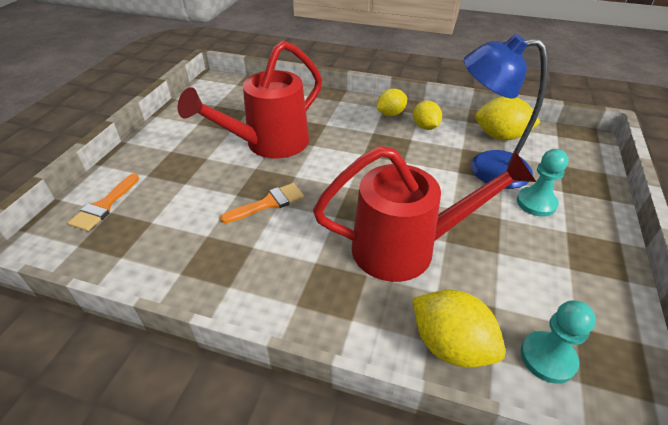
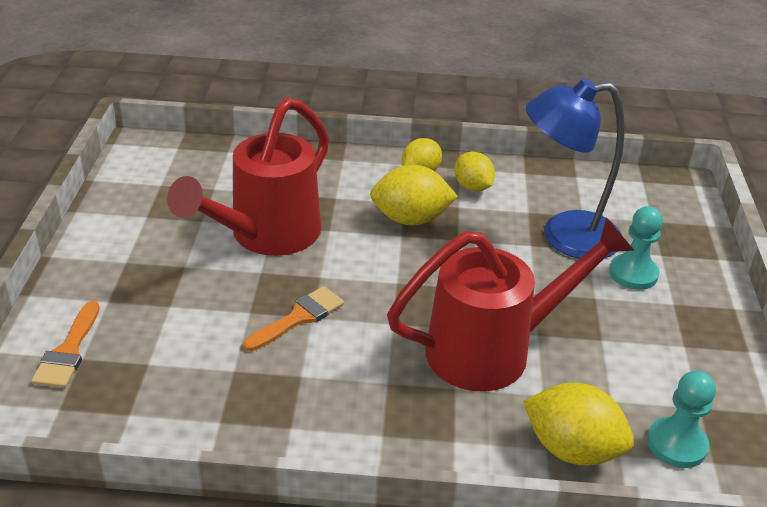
camera: 15 degrees left, 5 degrees down
yellow lemon [475,96,541,141] -> yellow lemon moved to [370,165,458,226]

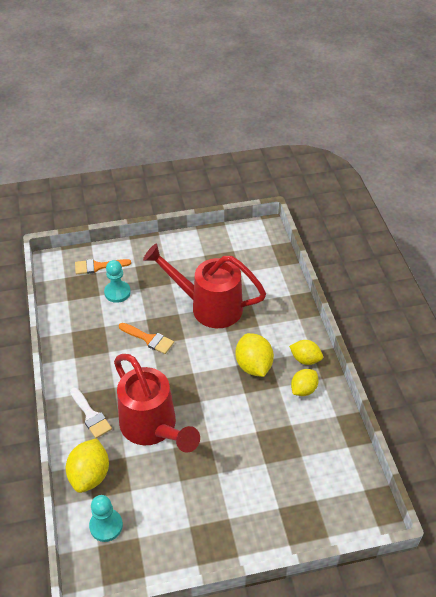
camera: 75 degrees right, 10 degrees up
blue lamp [526,78,624,259] -> none
turquoise pawn [609,206,663,290] -> turquoise pawn moved to [104,260,131,303]
none -> white brush [70,387,112,438]

